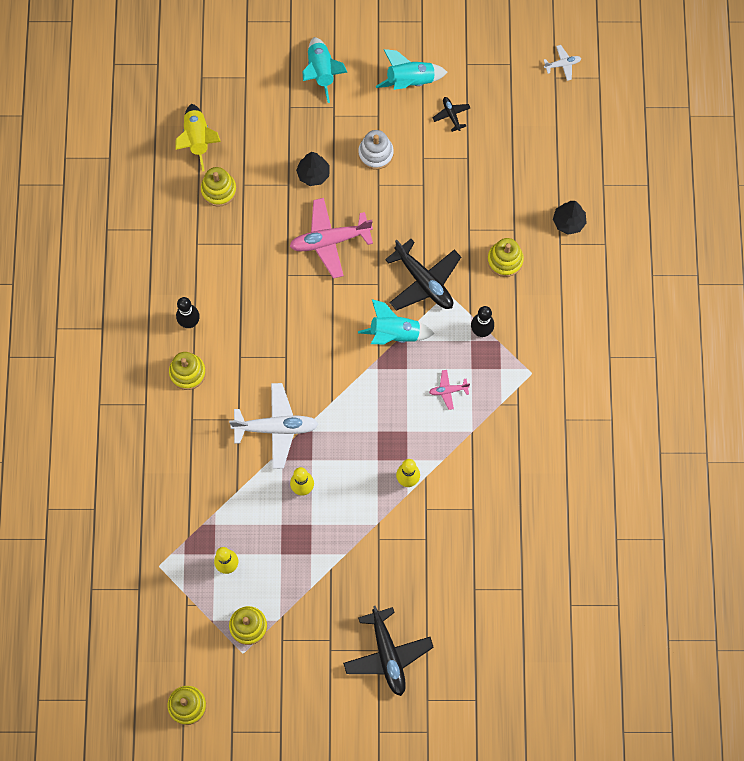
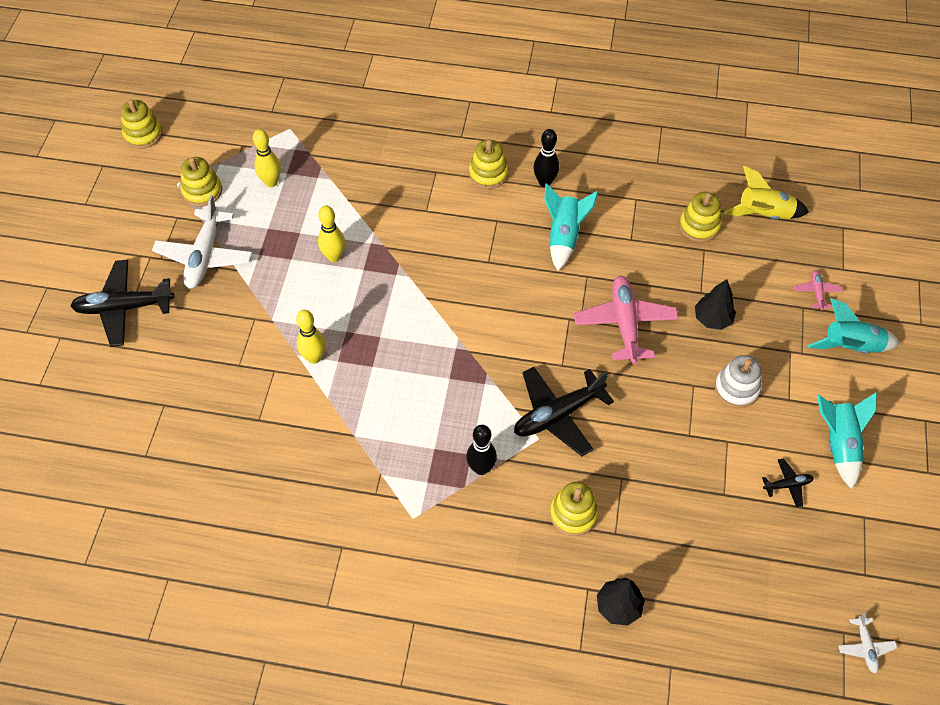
camera: 100 degrees right, 15 degrees down
white plane [229,383,318,469] -> white plane moved to [152,195,252,289]
turquoise rocket [358,299,435,344] -> turquoise rocket moved to [544,183,598,271]
pink plane [429,370,470,410] -> pink plane moved to [794,270,843,310]

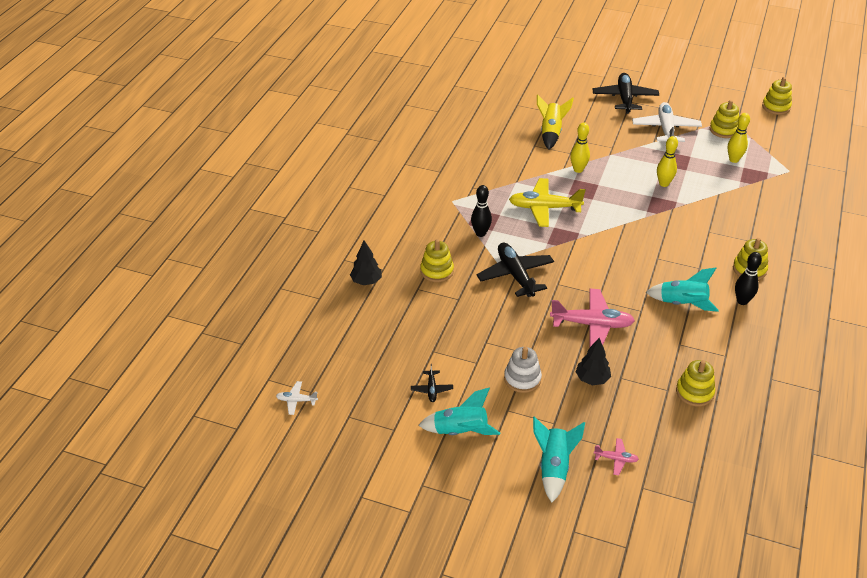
camera: 100 degrees right, 15 degrees down
white plane [152,195,252,289] -> white plane turned 75 degrees clockwise [632,102,702,142]
yellow rocket [723,166,809,219] -> yellow rocket moved to [537,94,574,150]
none -> yellow plane [509,178,586,227]

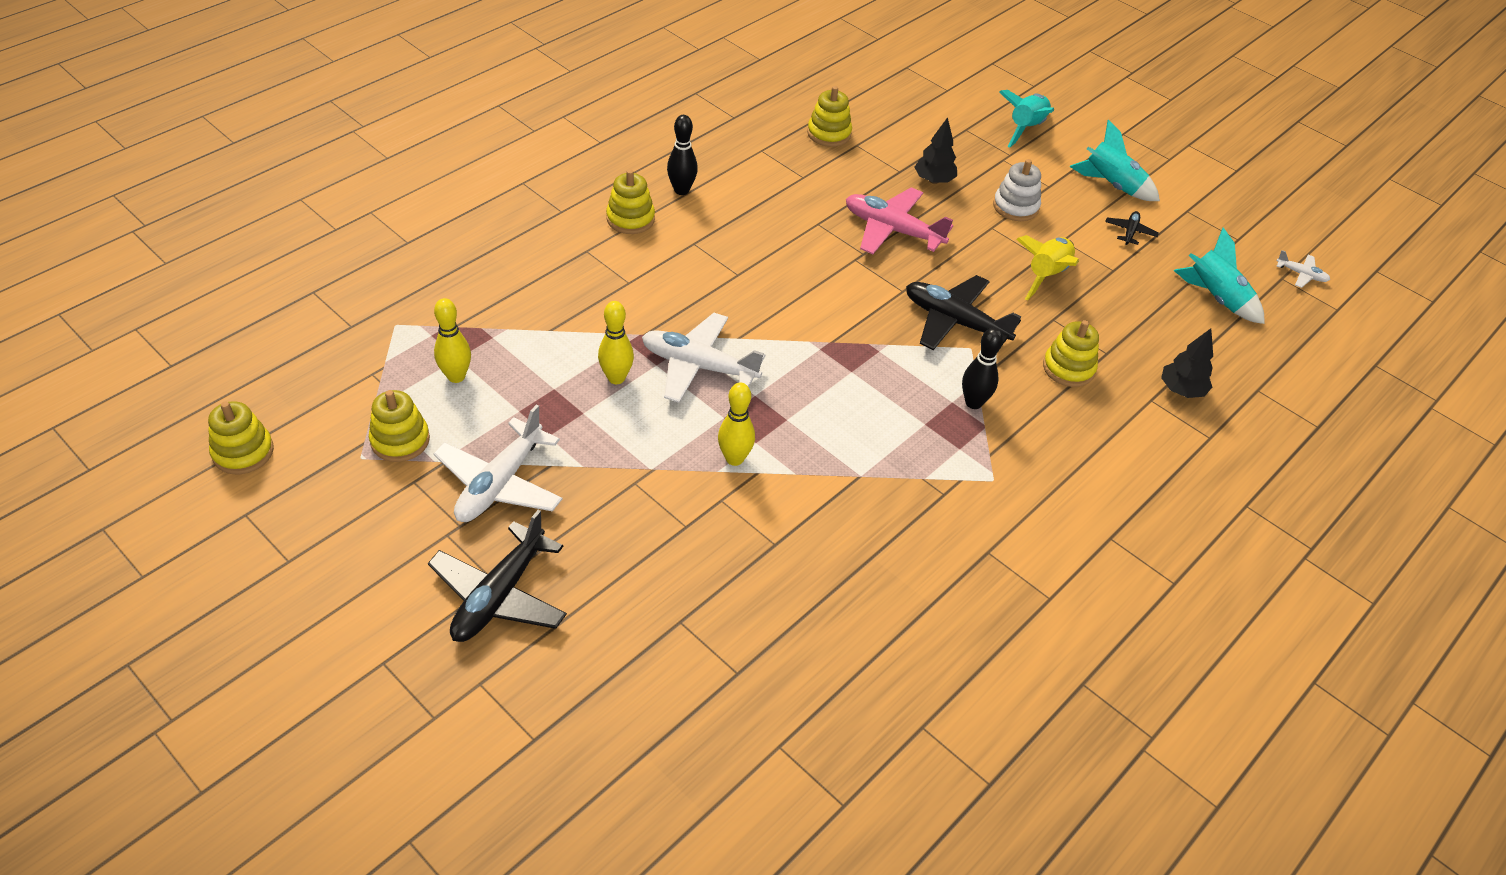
camera: 160 degrees left, 5 degrees up
black plane [477,243,554,297] -> black plane turned 120 degrees clockwise [906,275,1021,350]
yellow plane [509,178,586,227] -> none
yellow rocket [537,94,574,150] -> yellow rocket moved to [1016,235,1079,301]
pink plane [594,438,639,475] -> none
turquoise rocket [646,268,719,312] -> turquoise rocket moved to [1174,227,1265,324]
none -> white plane [642,313,765,403]

